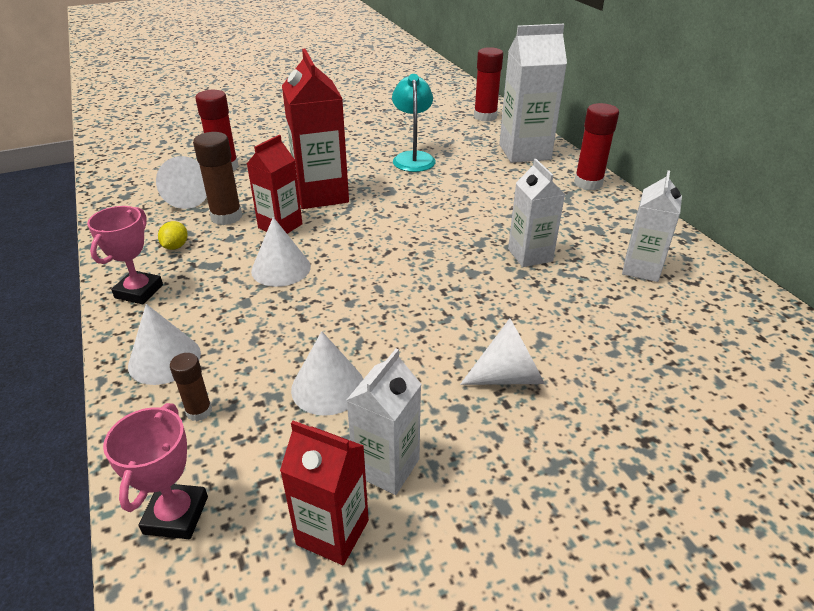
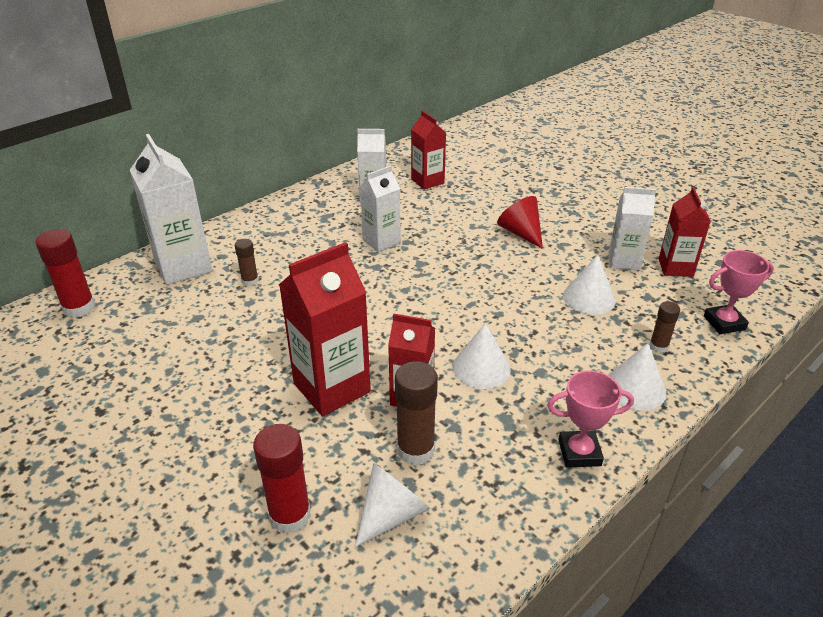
camera: 110 degrees left, 0 degrees up
yellow lemon [158,221,188,250] -> none
turquoise lamp [392,74,436,172] -> none
white cone [460,318,545,385] -> red cone [497,196,543,249]
red glue stick [574,103,619,190] -> none
none -> brown glue stick [235,239,259,286]
none -> red carton [411,110,446,190]

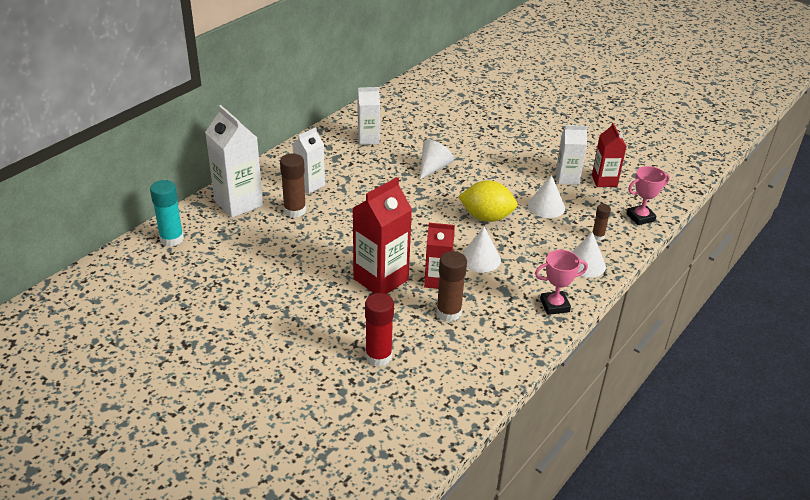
camera: 10 degrees left, 0 degrees up
red glue stick [36,229,96,318] -> turquoise glue stick [150,180,184,246]
brown glue stick [235,239,259,286] -> brown glue stick [280,154,306,218], size x1.76
white cone [355,463,430,547] -> white cone moved to [420,139,454,179]
white carton [360,166,401,252] -> white carton moved to [292,127,325,194]
red carton [411,110,446,190] -> none
red cone [497,196,543,249] -> none
none -> yellow lemon [458,180,517,222]

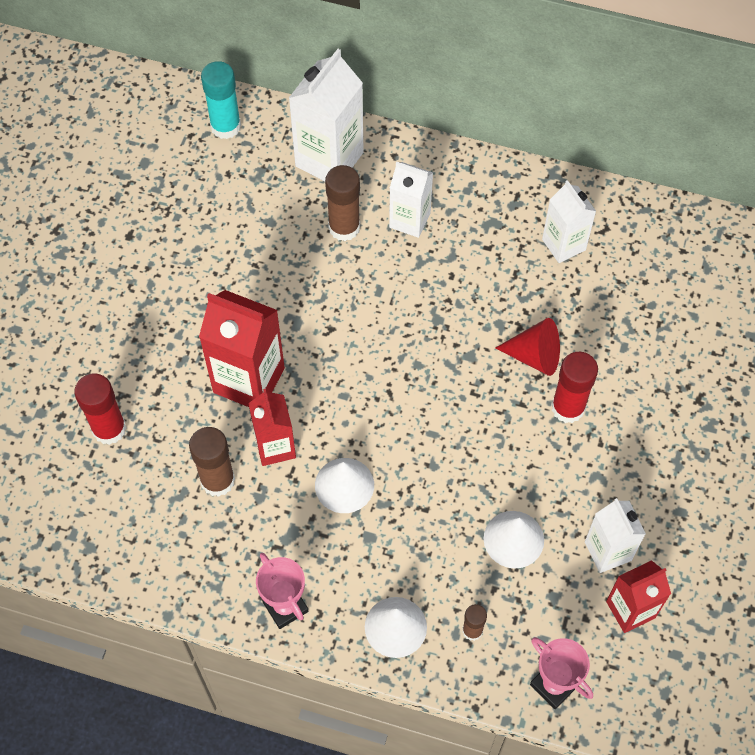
camera: 70 degrees right, 25 degrees up
white cone [420,139,454,179] -> red cone [496,318,560,376]
yellow lemon [458,180,517,222] -> none
none -> red glue stick [551,352,598,423]

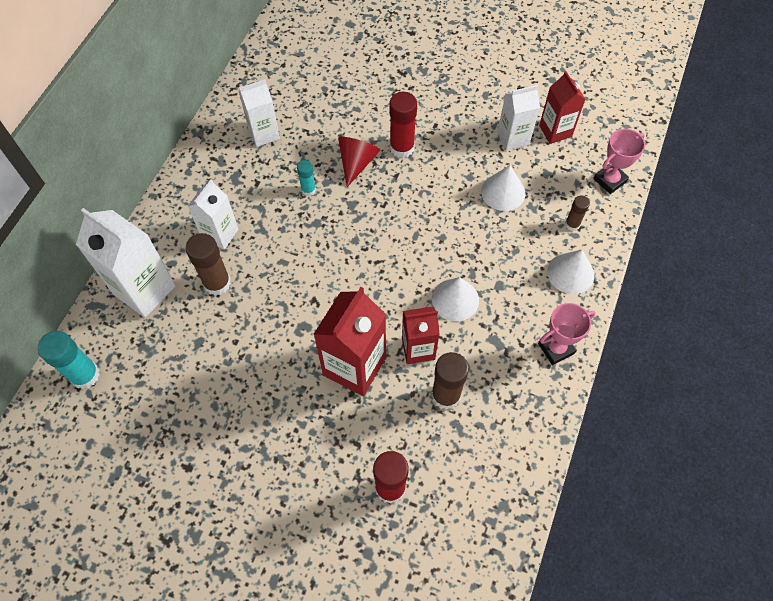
camera: 85 degrees left, 0 degrees up
none -> turquoise glue stick [297,160,316,196]

